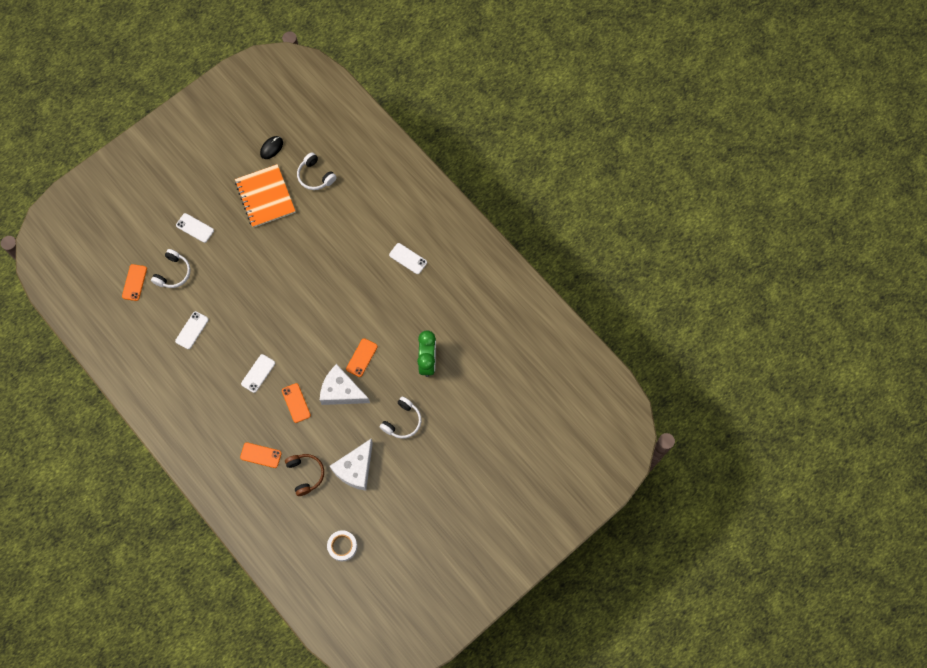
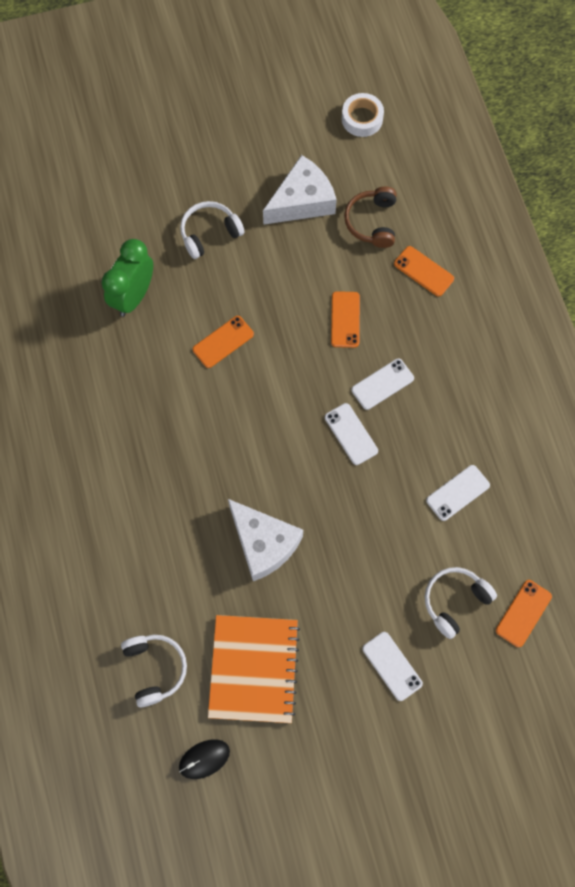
camera: 155 degrees left, 0 degrees up
white cheese [320,364,370,405] -> white cheese moved to [228,499,303,581]
white phone [389,243,427,274] -> white phone moved to [325,403,378,465]

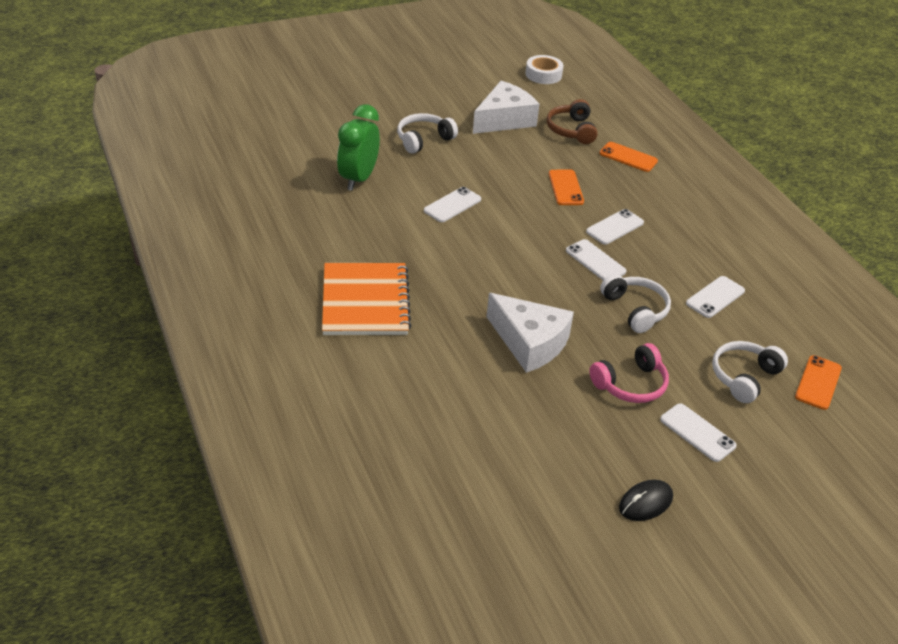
camera: 10 degrees left, 30 degrees down
white headphones [121,635,187,707] -> white headphones moved to [600,274,671,333]
black mouse [179,739,230,779] -> black mouse moved to [619,480,673,521]
orange phone [193,316,254,368] -> white phone [424,187,481,222]
orange notebook [208,615,300,723] -> orange notebook moved to [322,263,411,335]
none -> pink headphones [589,343,669,403]

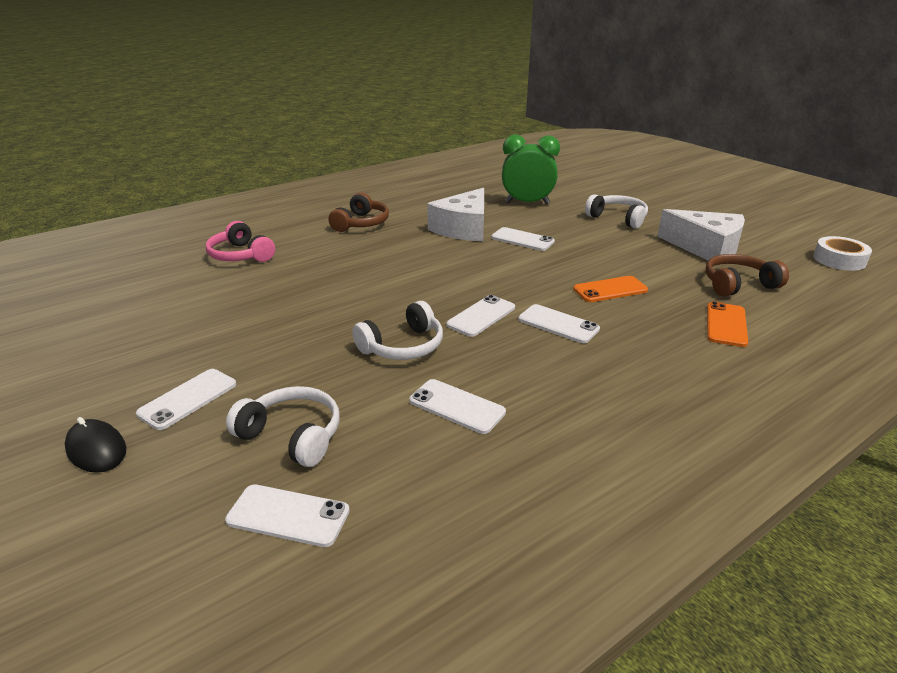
camera: 80 degrees right, 10 degrees down
orange notebook [322,263,411,335] -> brown headphones [328,193,389,232]
white cheese [486,293,574,373] -> white cheese moved to [427,188,484,241]
pink headphones [589,343,669,403] -> pink headphones moved to [206,221,275,262]
black mouse [619,480,673,521] -> black mouse moved to [65,417,126,473]
orange phone [795,355,842,410] -> white phone [225,484,350,547]

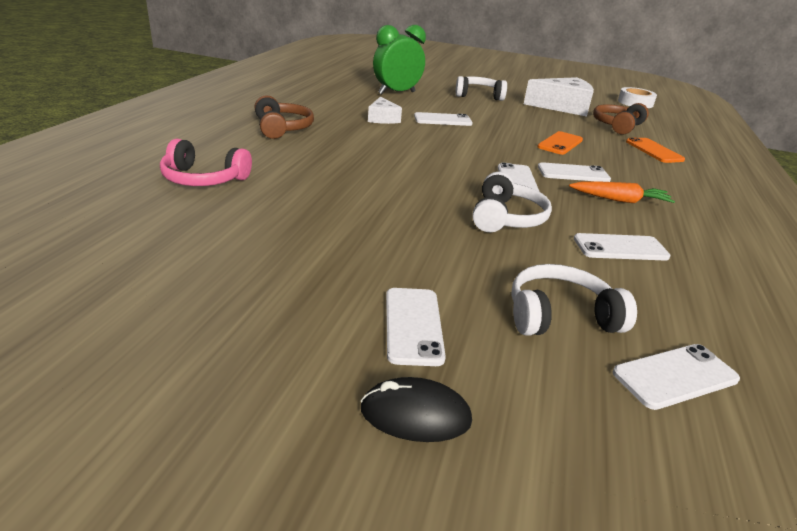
camera: 40 degrees left, 0 degrees up
white cheese [427,188,484,241] -> white cheese [368,96,402,124], size x0.54
none -> orange carrot [569,182,675,203]

